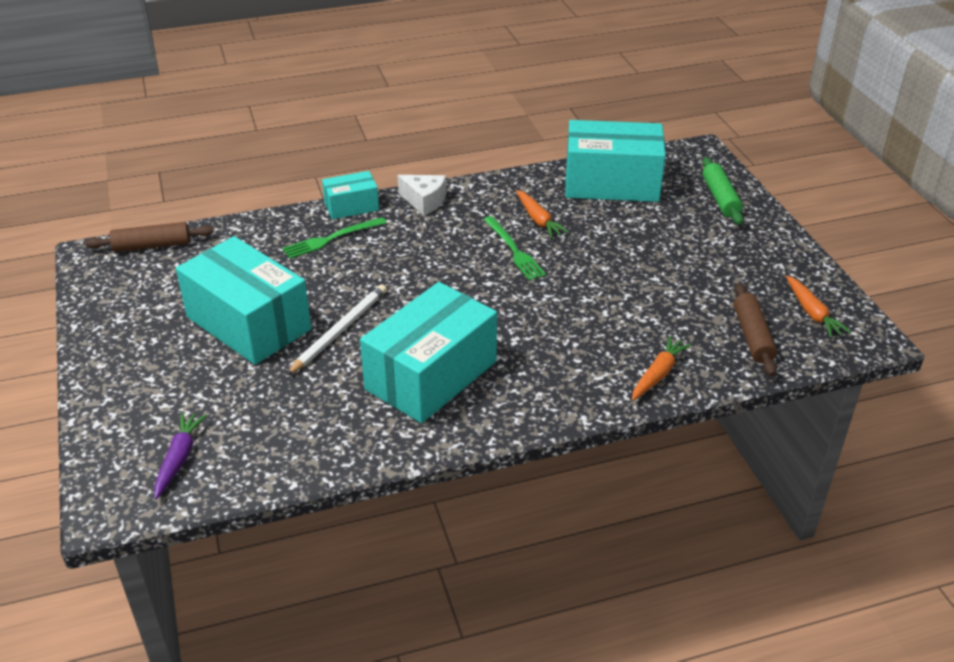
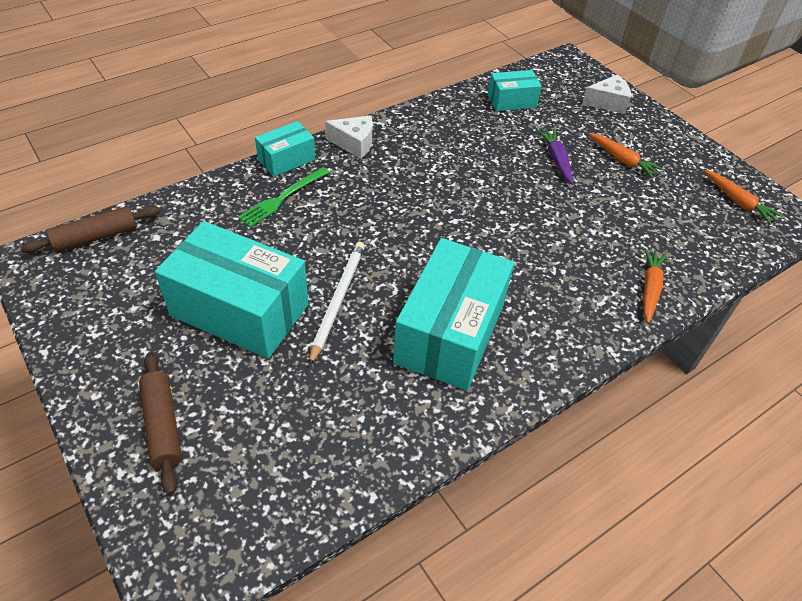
camera: 20 degrees left, 10 degrees up
purple carrot [154,412,207,499] -> purple carrot moved to [537,129,573,185]
green fork [483,216,546,281] -> none
orange carrot [516,190,569,238] -> orange carrot moved to [589,133,664,178]
turquoise box [565,120,666,202] -> turquoise box [488,70,542,111], size x0.51
green rolling pin [702,157,744,225] -> white cheese [582,75,631,114]
brown rolling pin [734,283,777,376] -> brown rolling pin moved to [139,352,182,495]

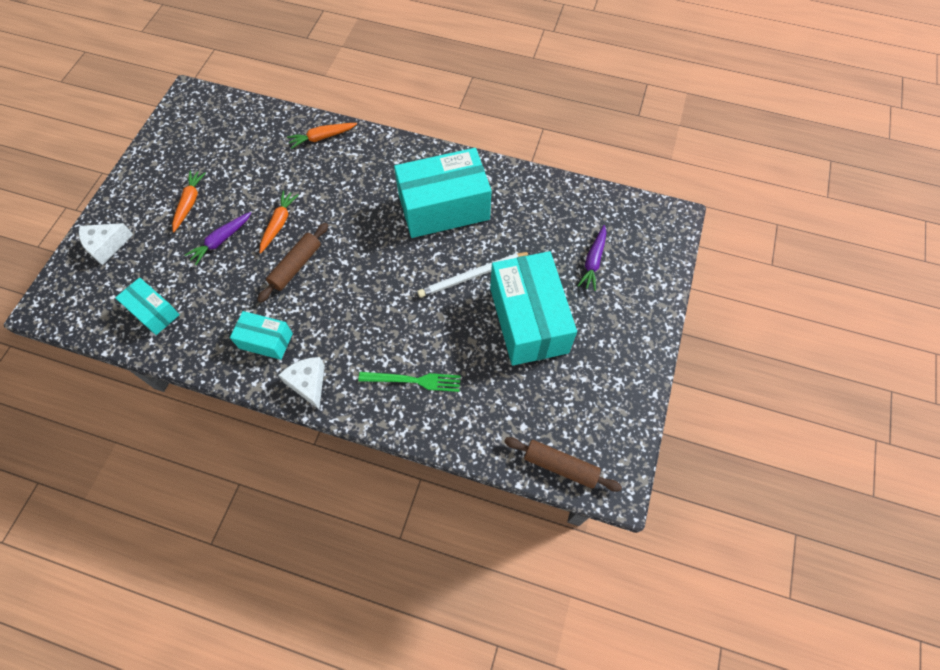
camera: 125 degrees left, 15 degrees up
brown rolling pin [139,352,182,495] -> brown rolling pin moved to [257,223,328,303]
turquoise box [255,121,315,177] -> turquoise box moved to [230,311,293,360]
white cheese [582,75,631,114] -> white cheese turned 75 degrees counterclockwise [79,223,133,265]
orange carrot [704,170,783,225] -> orange carrot moved to [260,190,299,253]
none -> purple carrot [578,225,606,291]

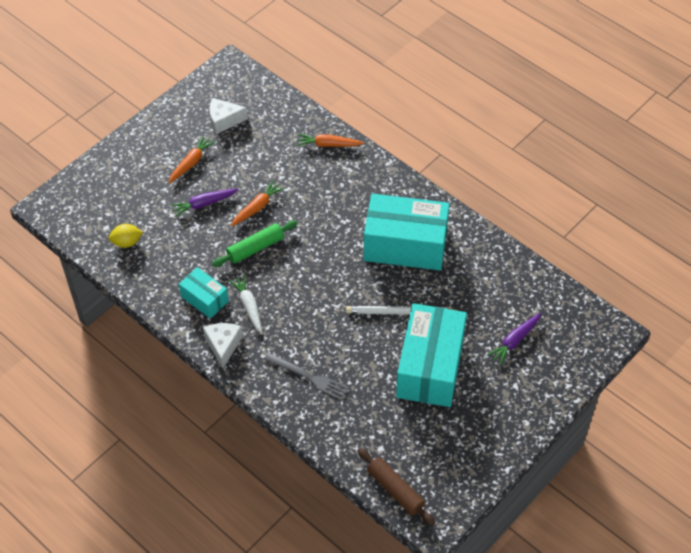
camera: 25 degrees right, 10 degrees down
white cheese [79,223,133,265] -> white cheese moved to [210,98,248,135]
turquoise box [115,277,180,335] -> yellow lemon [108,224,143,248]
brown rolling pin [257,223,328,303] -> green rolling pin [212,220,297,267]
green fork [358,372,461,392] -> grey fork [264,353,349,400]
none -> white carrot [229,274,263,334]

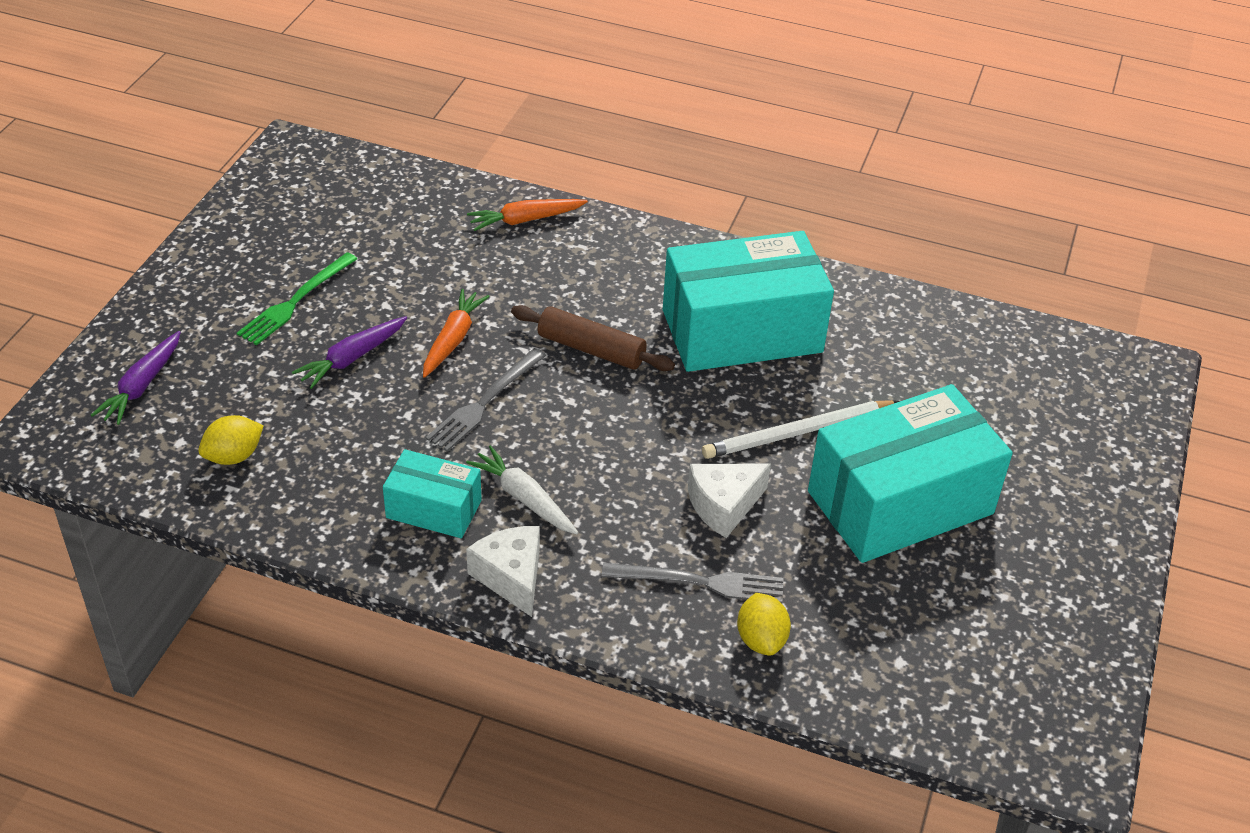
camera: 25 degrees left, 10 degrees down
orange carrot [168,135,216,183] -> green fork [237,252,357,345]
white cheese [210,98,248,135] -> white cheese moved to [688,464,771,538]
green rolling pin [212,220,297,267] -> grey fork [426,348,546,452]
brown rolling pin [357,448,435,526] -> brown rolling pin moved to [511,305,675,371]
turquoise box [396,303,467,407] -> turquoise box turned 75 degrees clockwise [808,384,1013,563]
purple carrot [487,313,541,365] -> purple carrot moved to [91,331,181,425]
none -> yellow lemon [737,593,791,656]

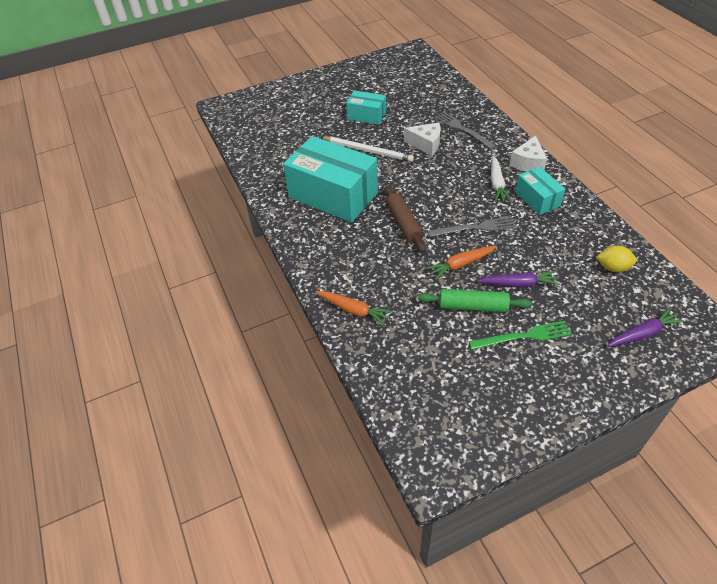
camera: 130 degrees left, 5 degrees up
yellow lemon [737,593,791,656] -> none
turquoise box [808,384,1013,563] -> turquoise box [346,90,386,125], size x0.51
none -> green rolling pin [418,289,532,312]

